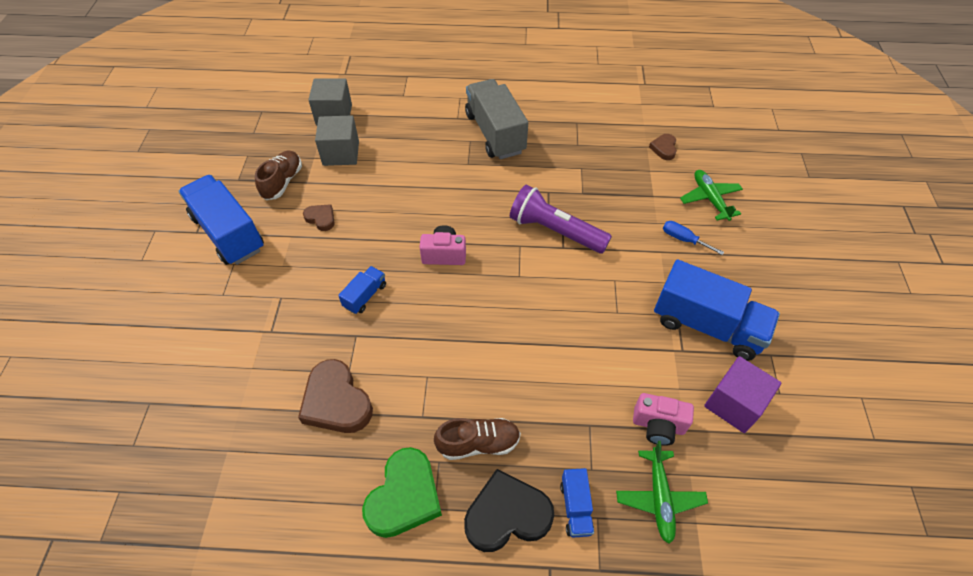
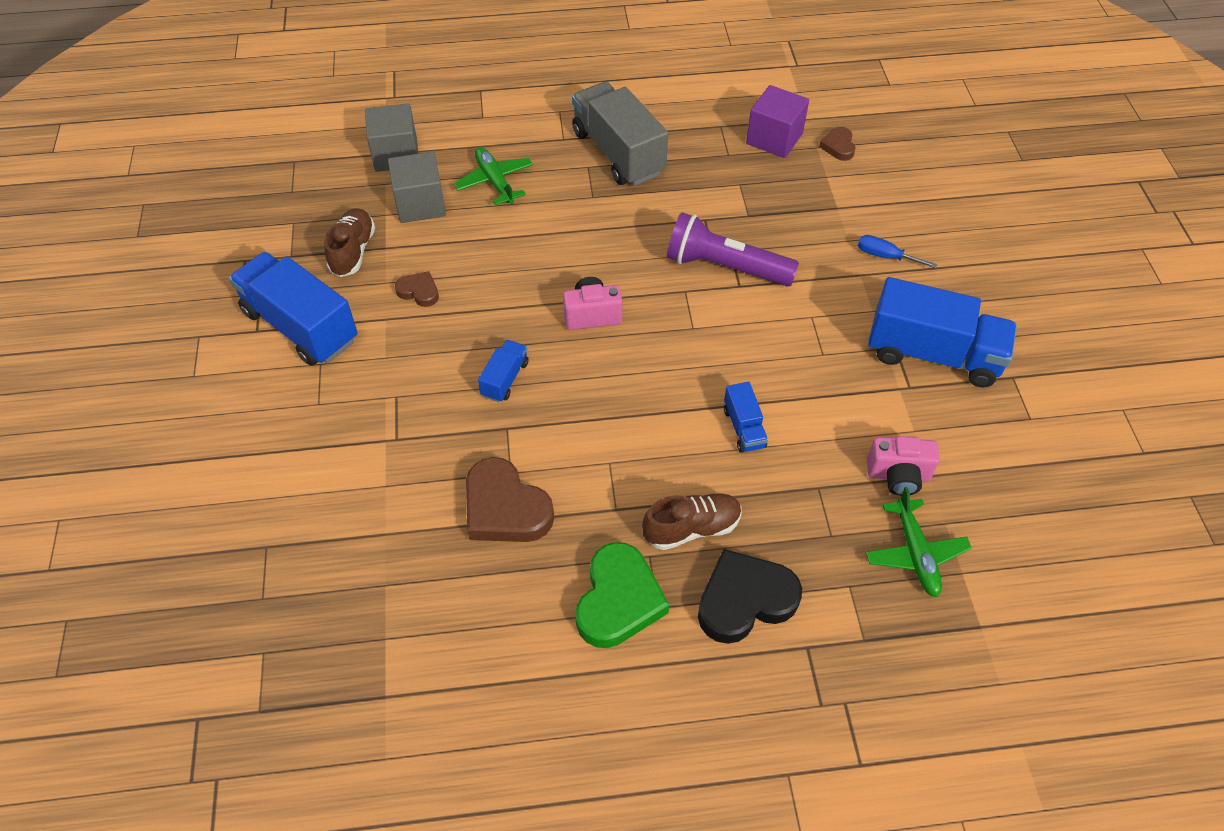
camera: 10 degrees left, 0 degrees up
blue truck [560,468,594,538] -> blue truck moved to [724,382,768,453]
green plane [680,170,743,221] -> green plane moved to [454,147,533,205]
purple cube [704,356,781,433] -> purple cube moved to [746,85,809,158]

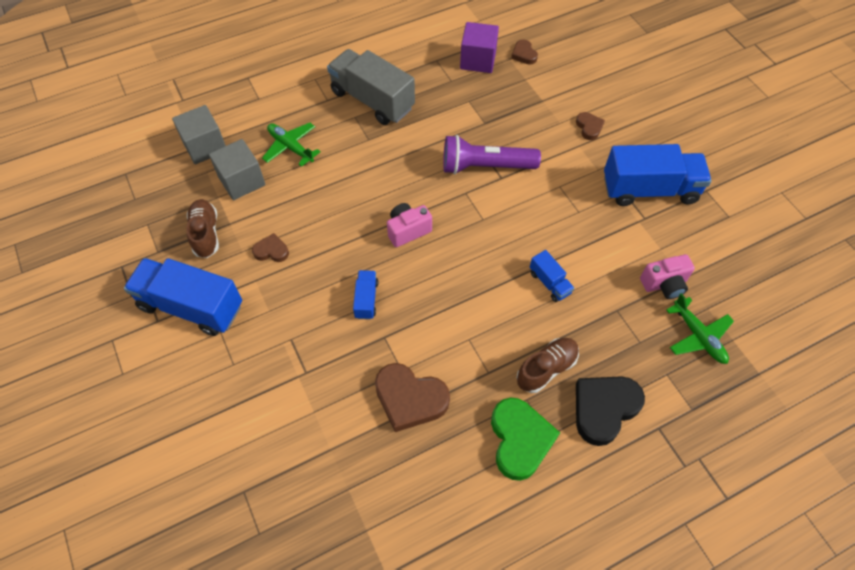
camera: 20 degrees left, 5 degrees up
blue screwdriver [858,235,937,268] -> brown heart [576,112,605,140]

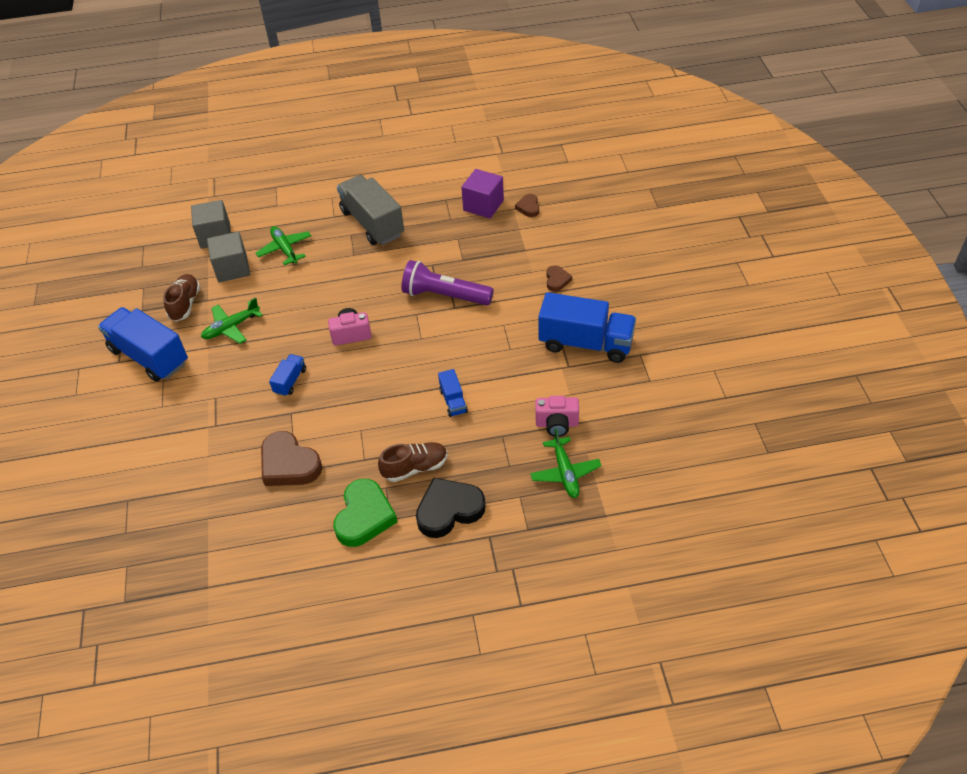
camera: 20 degrees right, 10 degrees down
brown heart [252,233,289,262] -> green plane [201,297,263,344]

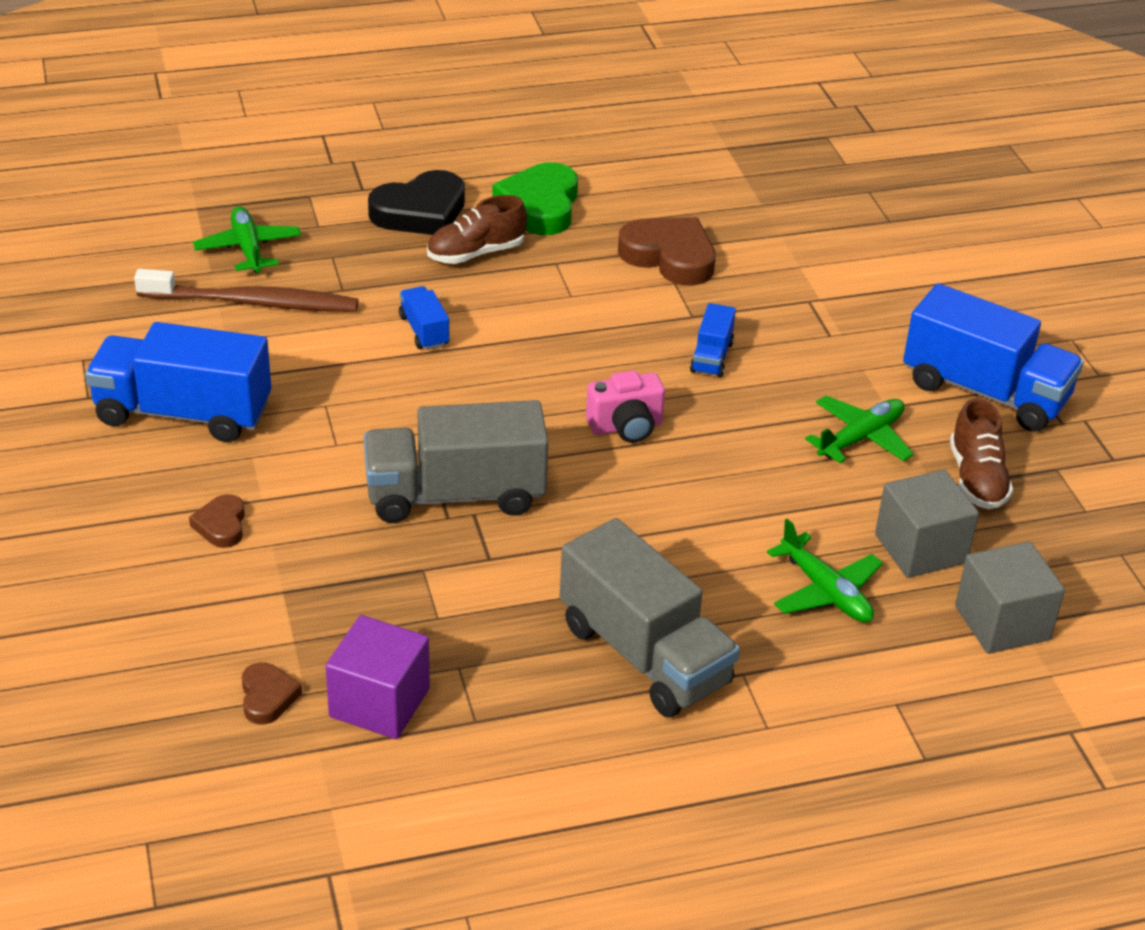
camera: 170 degrees right, 10 degrees down
purple flashlight [401,260,494,306] -> grey truck [364,400,548,523]
pink camera [535,396,579,437] -> brown toothbrush [134,269,358,312]

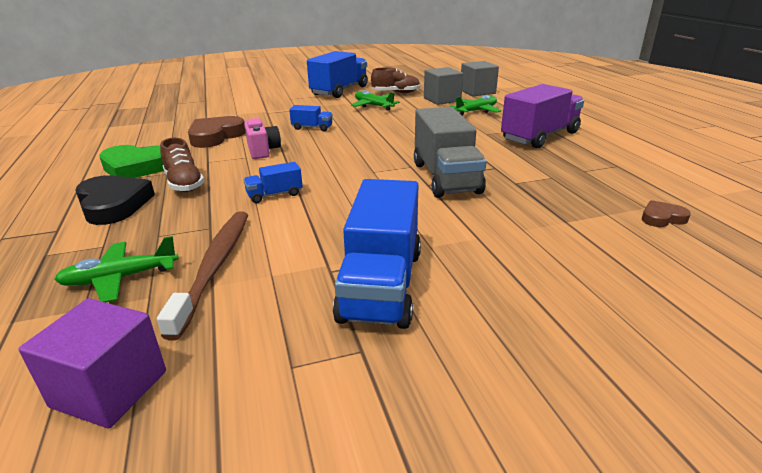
camera: 90 degrees left, 10 degrees down
brown heart [189,494,245,548] -> none
purple cube [326,615,430,739] -> purple cube moved to [19,298,166,428]
grey truck [560,518,740,718] -> purple truck [501,84,584,148]
pink camera [586,370,665,443] -> pink camera moved to [244,118,281,159]

